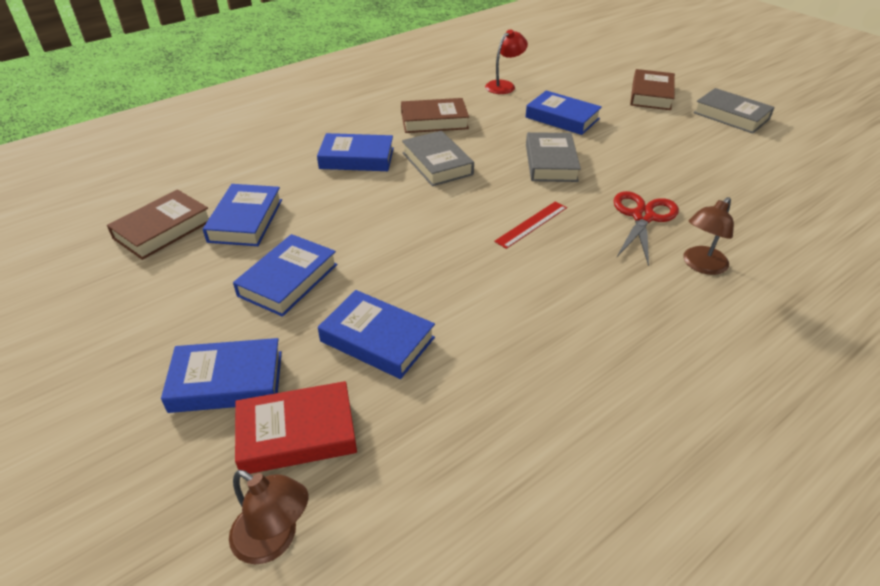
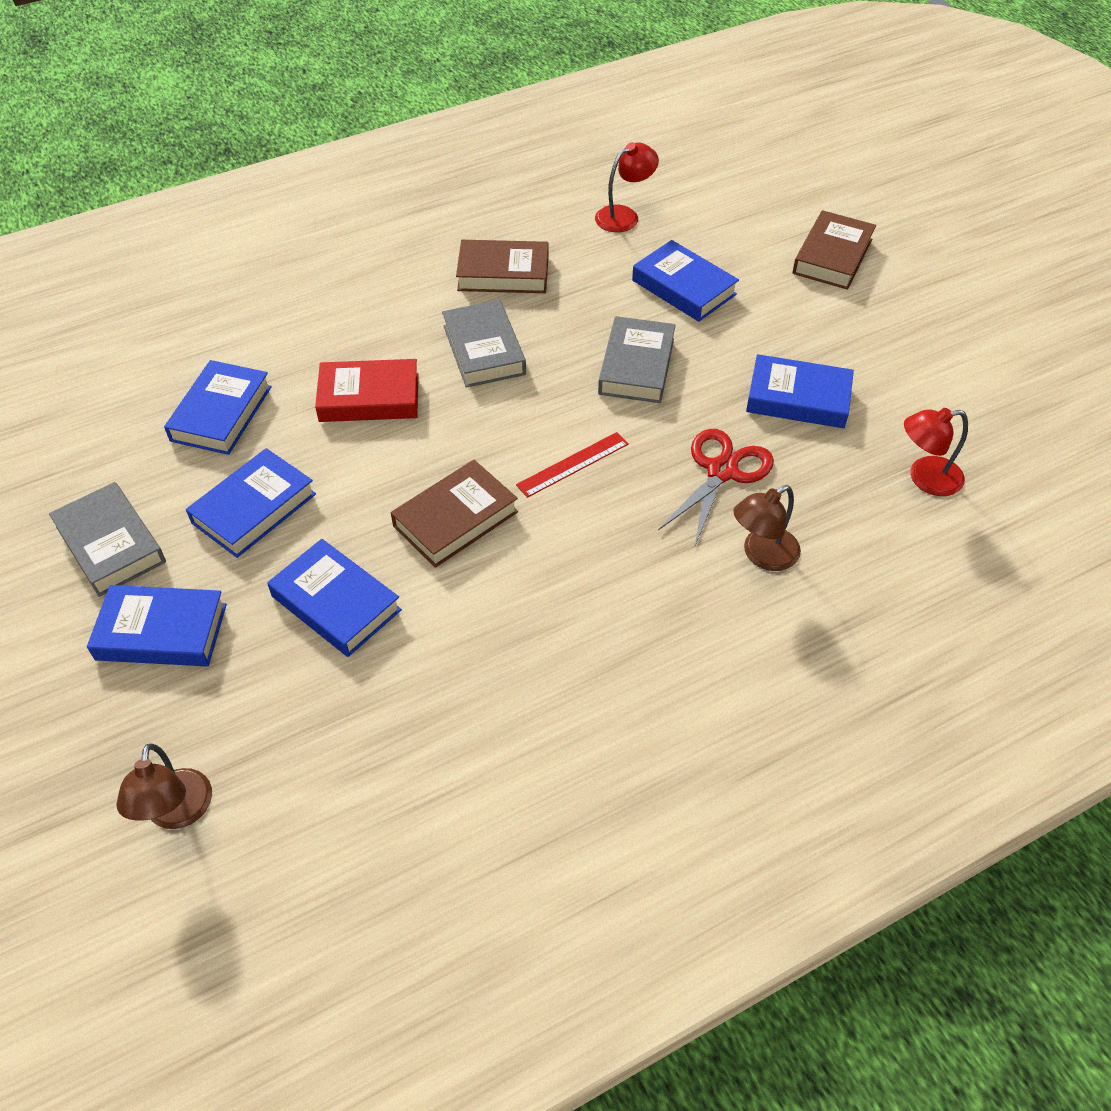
camera: 10 degrees right, 10 degrees up
brown book [107,190,209,260] -> brown book moved to [391,460,518,568]
brown lamp [229,470,308,564] -> brown lamp turned 45 degrees clockwise [116,743,212,829]
red book [235,381,357,474] -> red book moved to [315,359,418,422]
blue book [317,133,394,171] -> blue book moved to [746,354,854,428]
grey book [693,88,775,134] -> grey book moved to [49,482,166,597]
none -> red lamp [904,408,968,496]

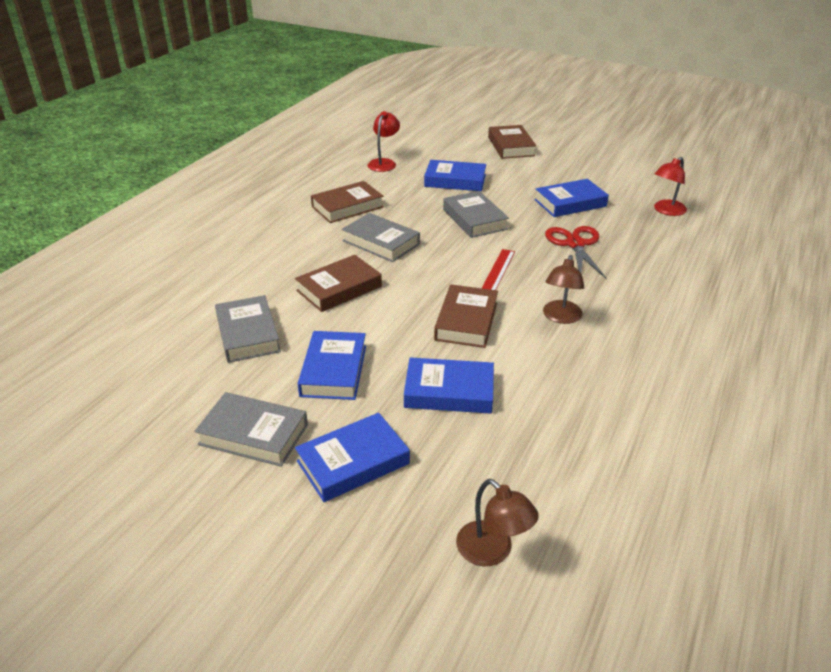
camera: 35 degrees left, 15 degrees down
blue book [164,360,272,455] -> grey book [215,295,281,363]
red book [315,359,418,422] -> brown book [295,255,382,312]
brown lamp [733,485,801,571] -> brown lamp moved to [543,255,584,324]

